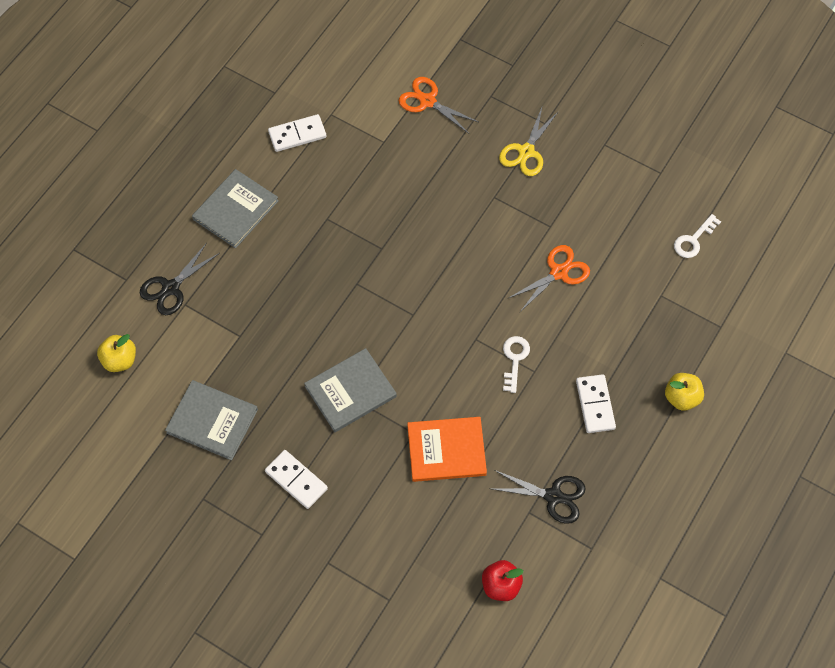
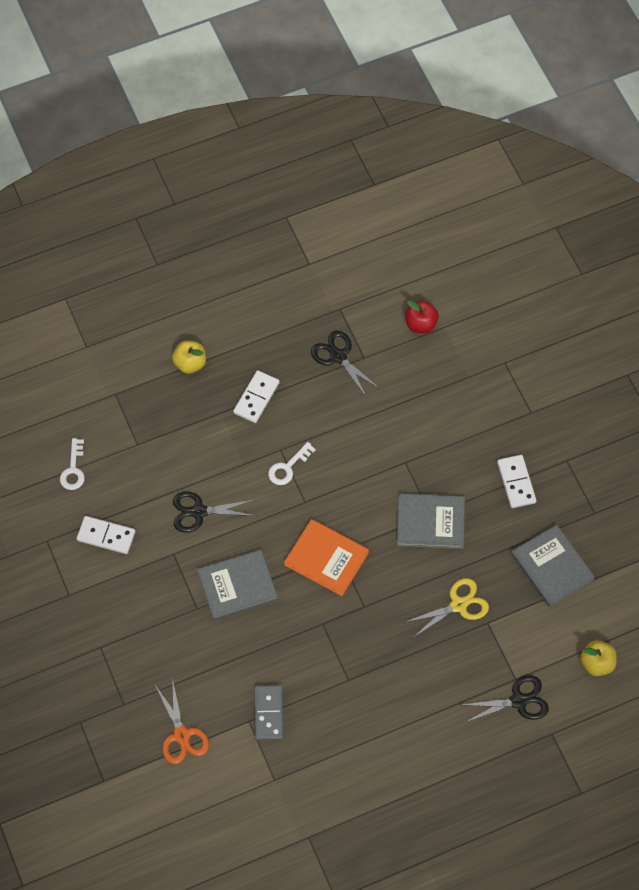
camera: 145 degrees left, 0 degrees up
grey book [192,169,279,248] -> grey book moved to [197,550,278,620]
white domino [268,114,327,152] -> white domino moved to [77,516,136,554]
orange book [407,417,487,482] -> orange book moved to [284,519,369,596]
yellow scissors [499,105,559,176] -> yellow scissors moved to [403,578,489,638]
orange scissors [507,245,590,312] -> black scissors [173,491,256,533]
white key [674,214,721,258] -> white key turned 105 degrees clockwise [60,438,85,490]
none -> grey domino [254,685,283,740]

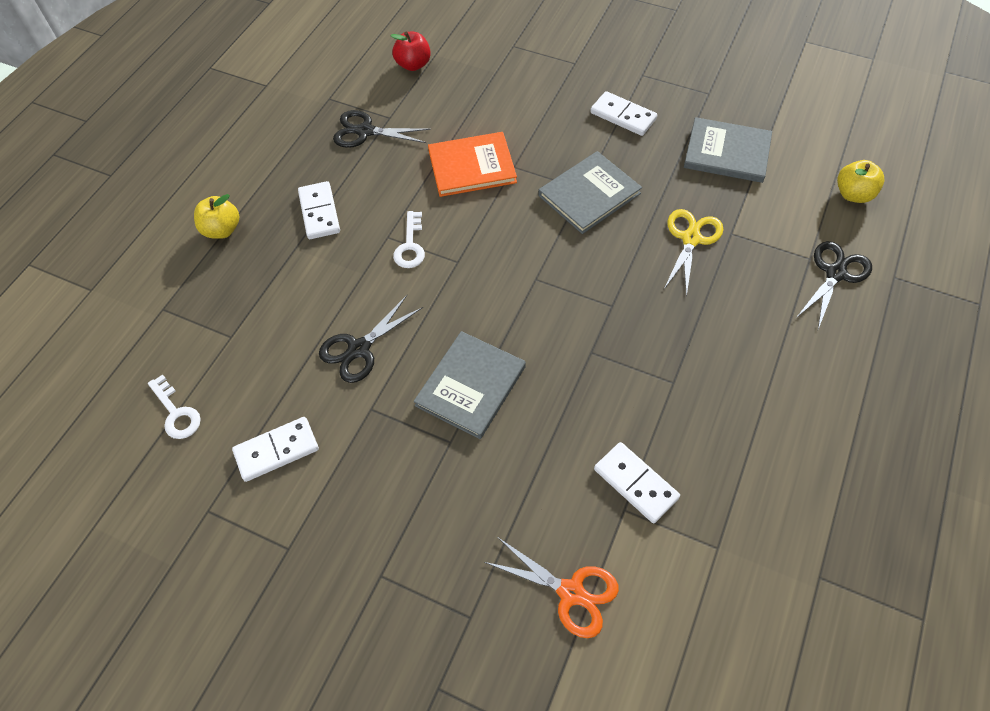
camera: 40 degrees left, 5 degrees down
grey domino [254,685,283,740] -> white domino [594,442,680,523]
orange book [284,519,369,596] -> orange book moved to [428,132,517,197]

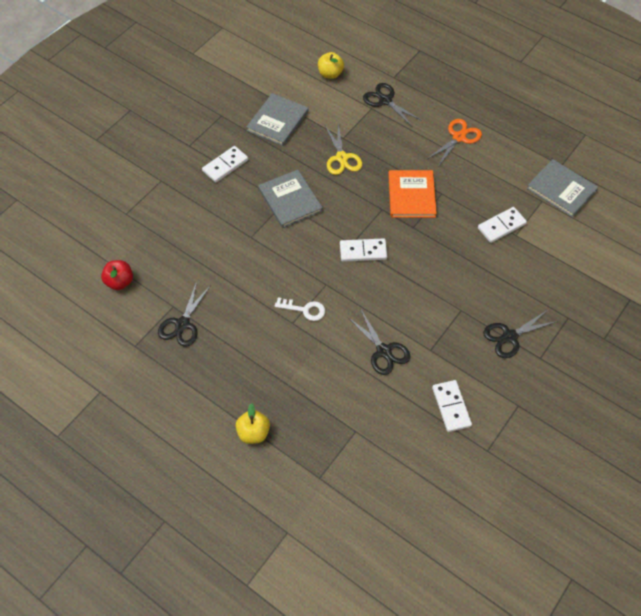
camera: 80 degrees left, 0 degrees up
white key [148,375,201,439] -> none
white domino [298,181,340,239] -> white domino moved to [340,238,387,262]
grey book [414,331,526,439] -> grey book moved to [527,159,598,218]
orange book [428,132,517,197] -> orange book moved to [388,170,437,218]
orange scissors [485,537,619,638] -> orange scissors moved to [427,119,482,167]
yellow scissors [664,209,724,297] -> yellow scissors turned 135 degrees counterclockwise [325,122,362,175]
none -> black scissors [483,309,558,358]

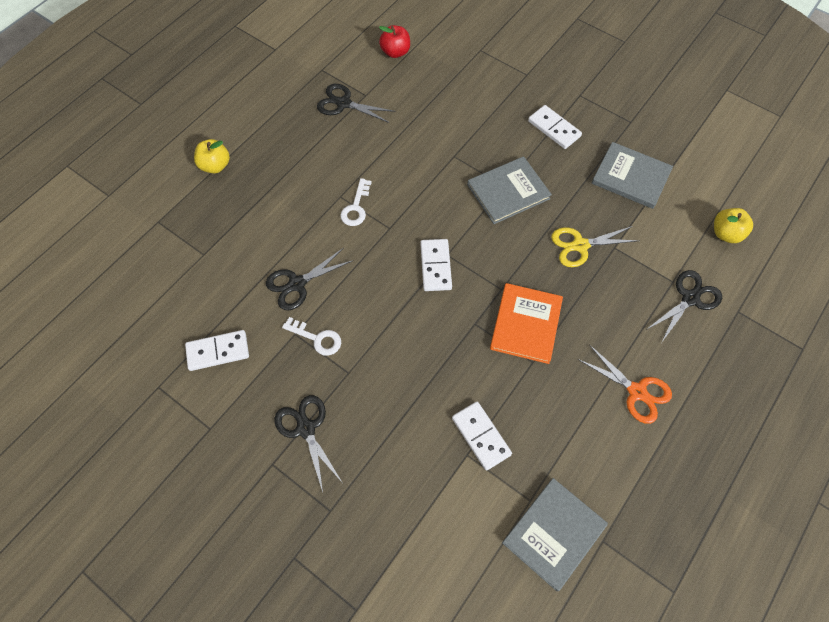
camera: 90 degrees right, 5 degrees up
orange book [388,170,437,218] -> orange book turned 75 degrees counterclockwise [490,283,563,364]
none -> white key [282,317,341,356]

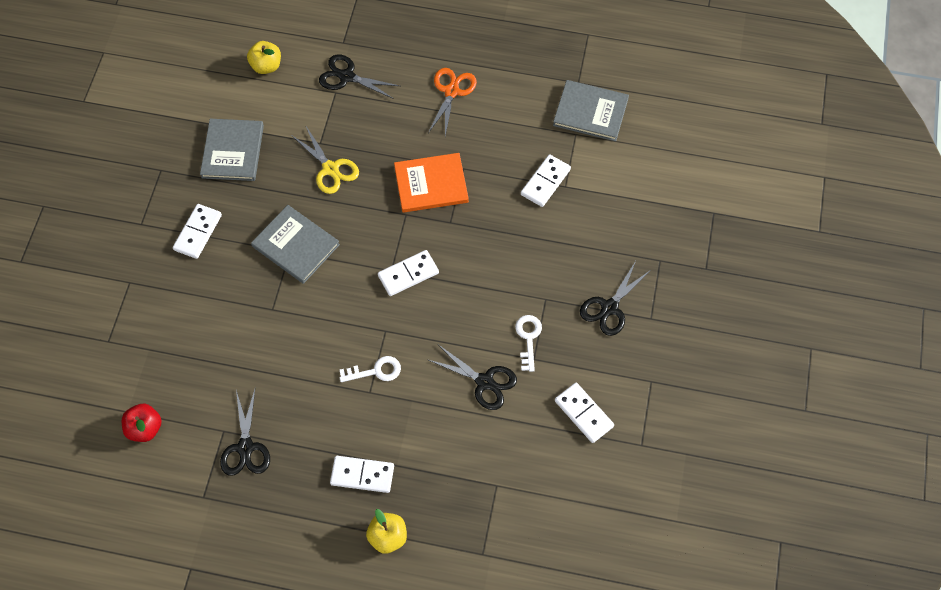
camera: 115 degrees left, 0 degrees up
none -> white domino [330,456,394,493]

